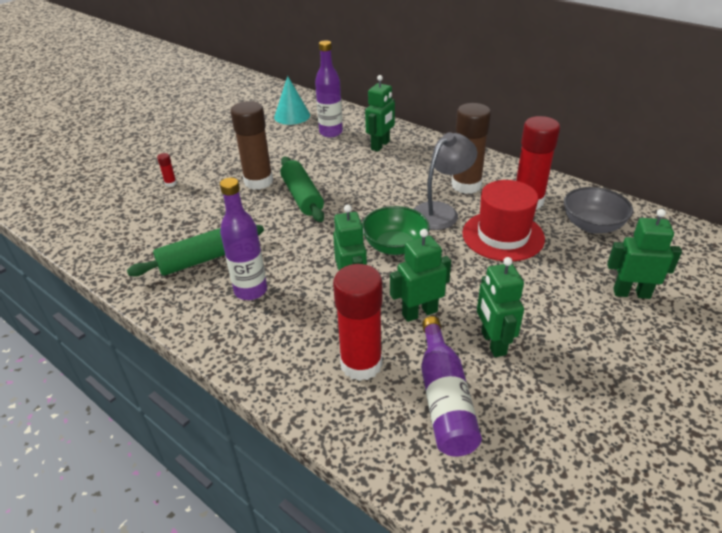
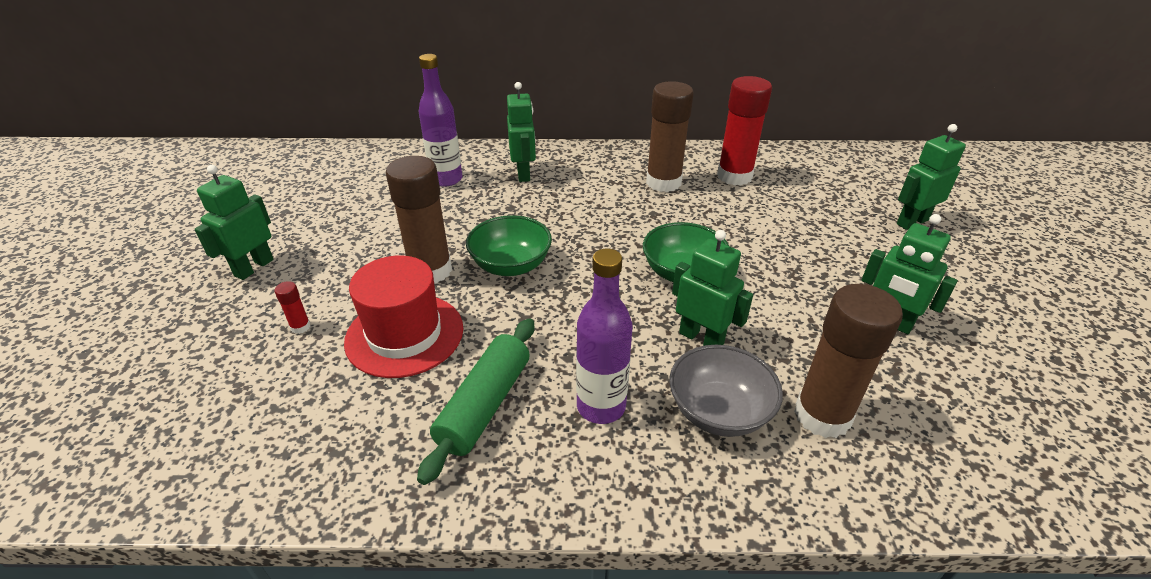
camera: 40 degrees left, 0 degrees up
turquoise cone [274,76,310,125] -> none
green rolling pin [280,157,324,222] -> green bowl [466,215,552,276]
red glue stick [333,264,382,381] -> brown glue stick [794,284,903,438]
green robot [390,229,451,322] -> green robot moved to [195,165,274,280]
grey lamp [414,132,477,230] -> none
purple bottle [421,316,482,457] -> none
red hat [462,180,545,262] -> red hat moved to [344,255,463,378]
grey bowl [564,187,633,234] -> grey bowl moved to [669,345,783,437]

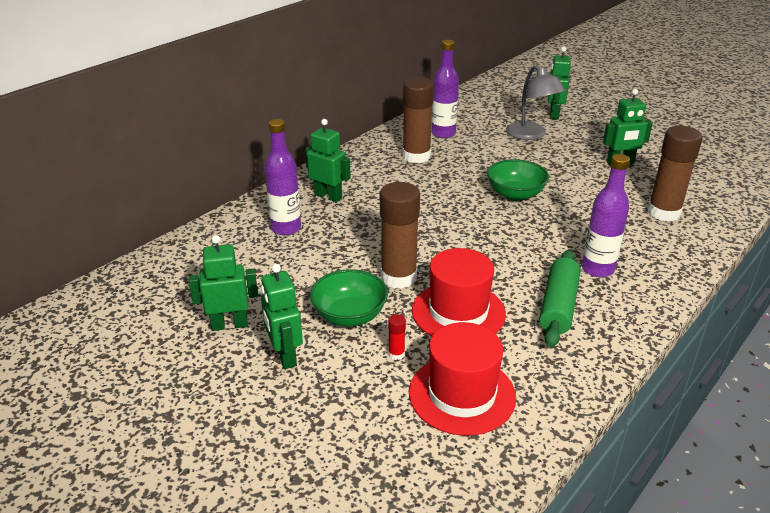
camera: 50 degrees left, 5 degrees down
green rolling pin [417,318,534,485] -> green rolling pin turned 45 degrees clockwise [539,250,580,347]
green bowl [466,215,552,276] -> green bowl moved to [310,269,388,327]
grey bowl [669,345,783,437] -> none
green robot [672,230,753,346] -> green robot moved to [189,235,258,331]
red glue stick [717,76,772,185] -> purple bottle [431,40,459,138]
none -> red hat [409,322,516,436]
none -> grey lamp [506,65,565,140]

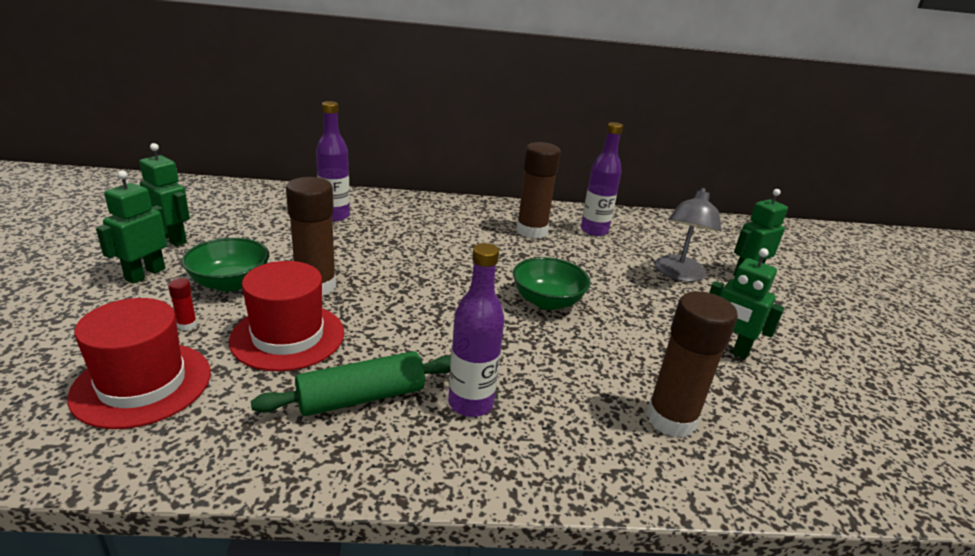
camera: 45 degrees right, 5 degrees down
green robot [305,119,351,202] -> none

